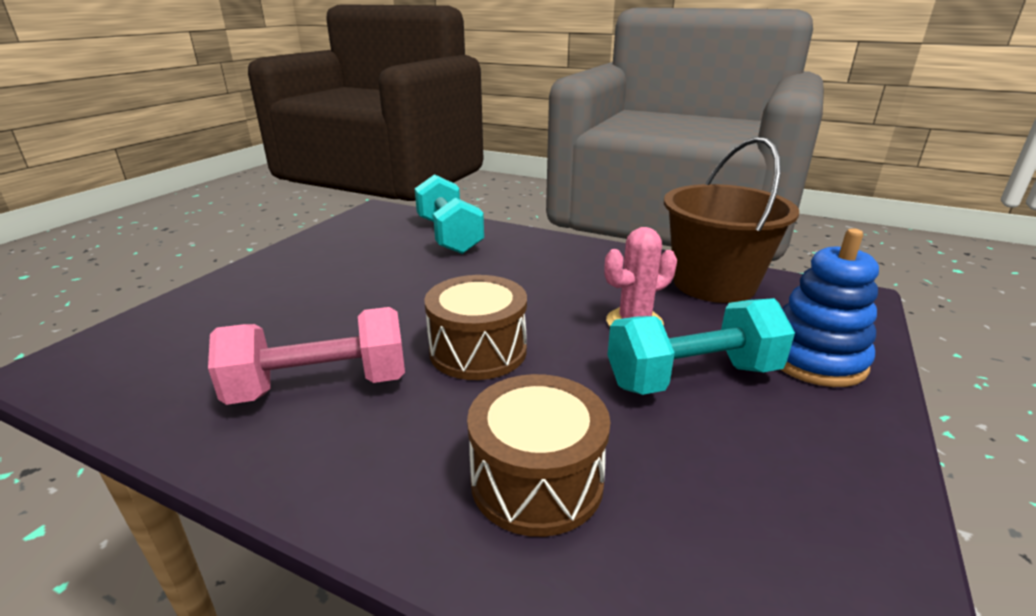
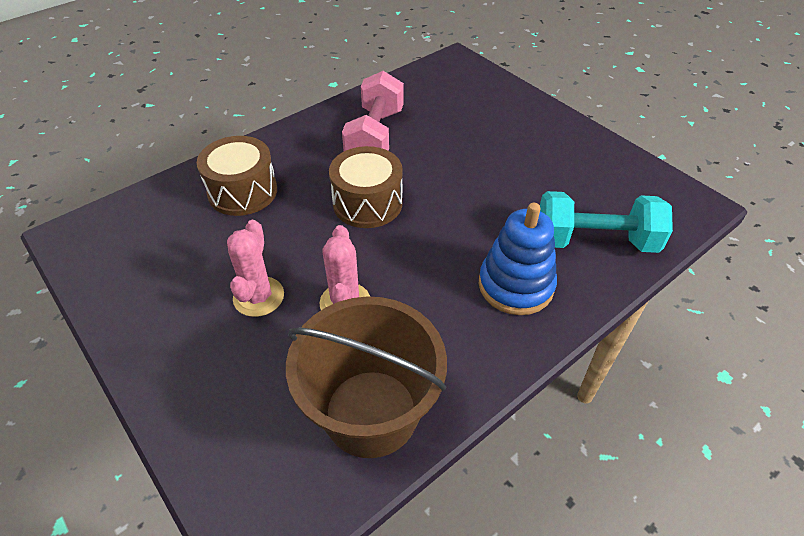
camera: 115 degrees right, 20 degrees up
turquoise dumbbell [608,298,795,395] -> pink cactus [227,220,284,317]
blue stacking toy [780,228,879,387] -> blue stacking toy moved to [479,203,557,315]

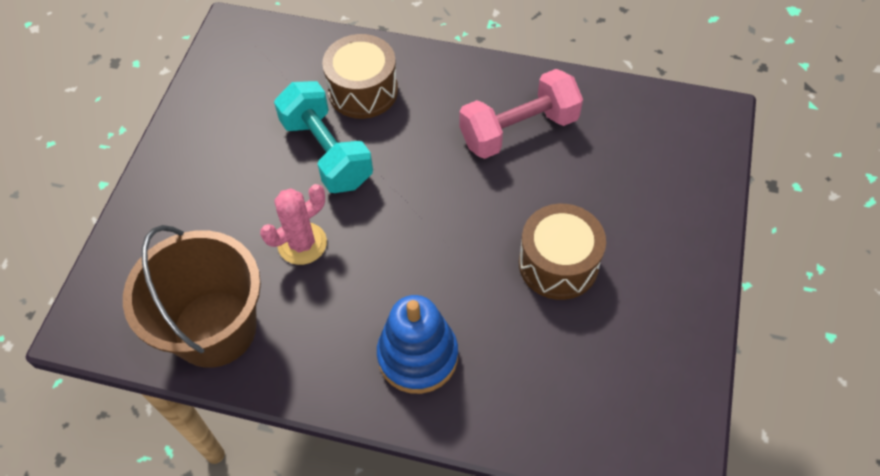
camera: 55 degrees right, 10 degrees up
pink cactus [227,220,284,317] -> none
brown drum [329,146,403,228] -> brown drum moved to [519,204,606,300]
turquoise dumbbell [540,191,673,253] -> turquoise dumbbell moved to [274,81,373,193]

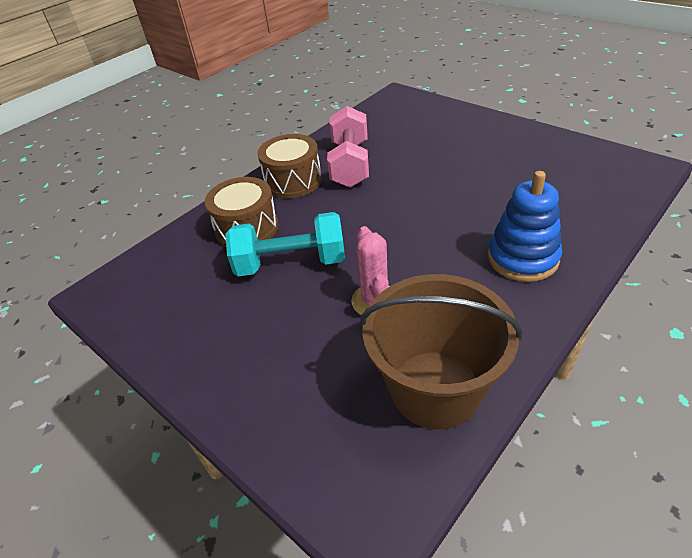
camera: 60 degrees left, 15 degrees down
brown drum [519,204,606,300] -> brown drum moved to [257,134,322,198]

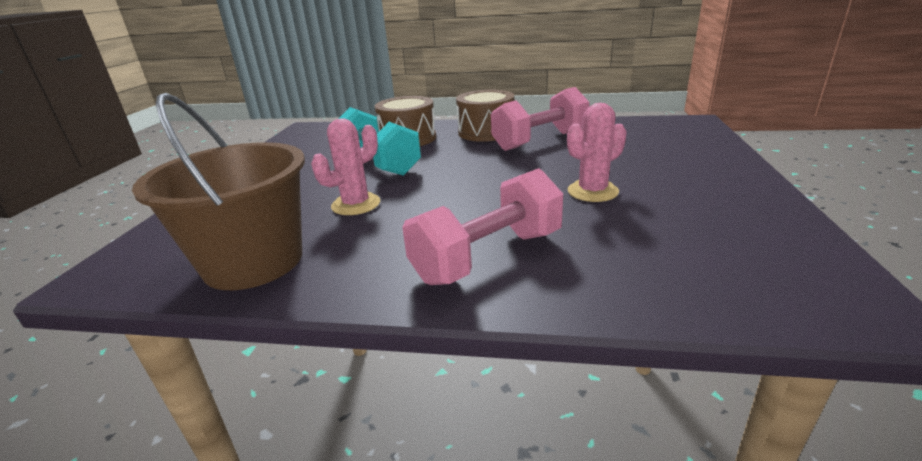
camera: 55 degrees right, 15 degrees down
blue stacking toy [488,171,562,282] -> pink dumbbell [402,168,563,285]
none -> pink cactus [567,103,627,202]

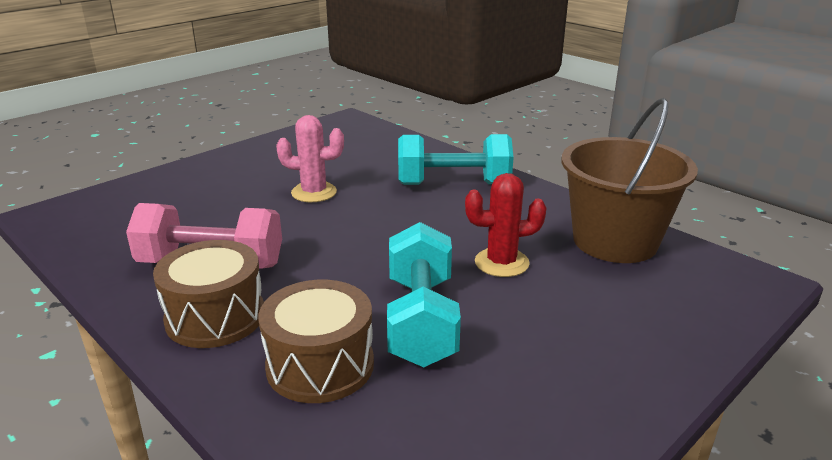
camera: 145 degrees left, 0 degrees up
pink cactus [311,118,380,215] -> red cactus [465,173,546,277]
pink dumbbell [402,168,563,285] -> turquoise dumbbell [398,134,514,185]

